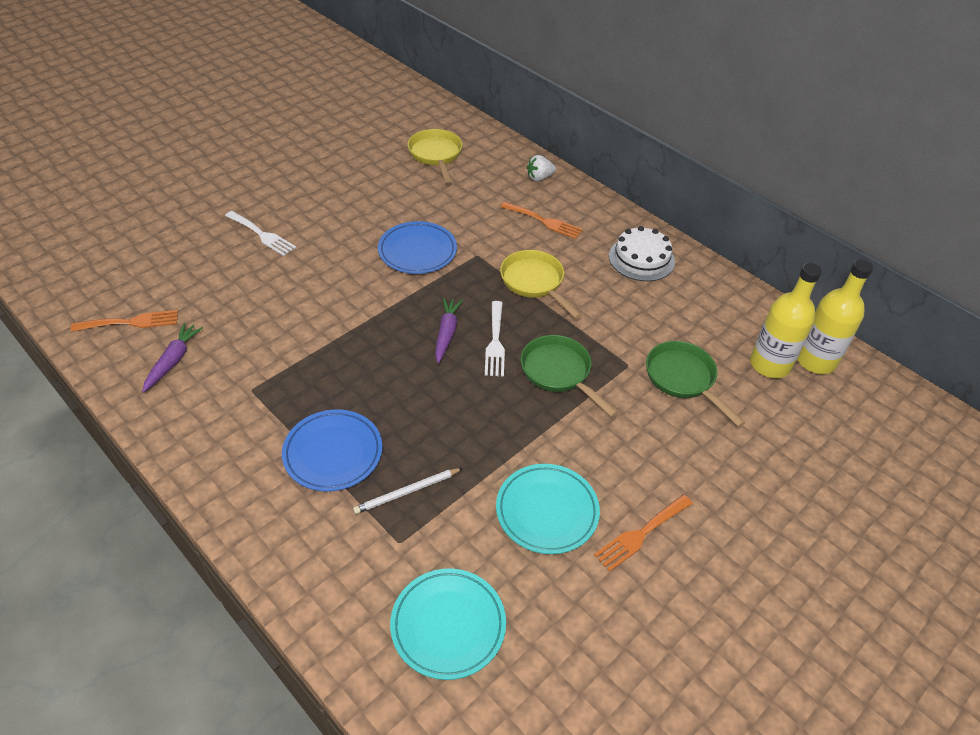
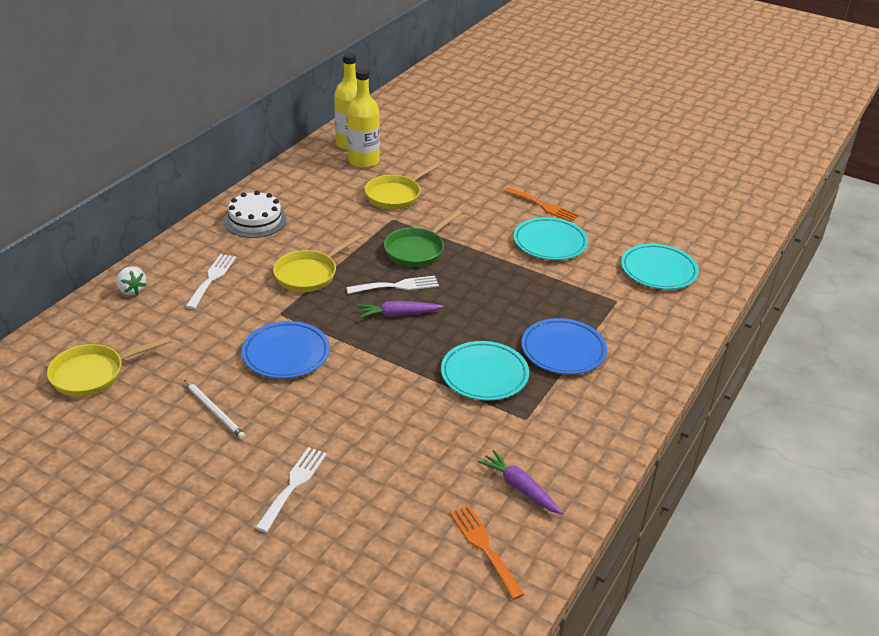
camera: 105 degrees left, 10 degrees down
purple carrot [142,323,203,392] -> purple carrot turned 45 degrees clockwise [478,450,563,514]
white pencil [353,468,463,514] -> white pencil moved to [184,380,246,439]
orange fork [501,202,583,239] -> white fork [185,254,236,309]
green pan [646,341,745,427] -> yellow pan [365,161,442,209]
none -> turquoise plate [441,341,529,401]

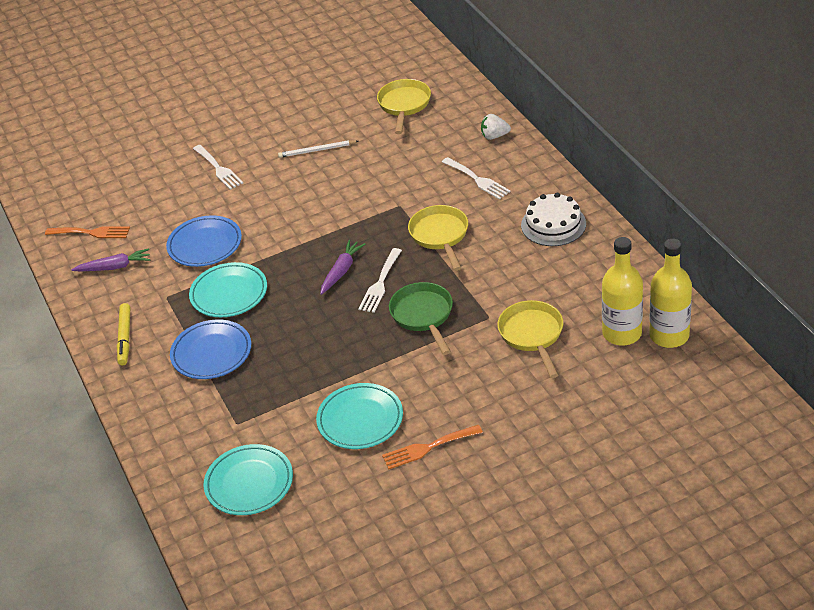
camera: 130 degrees right, 5 degrees up
blue plate [242,321,330,379] -> blue plate moved to [166,215,242,267]
none -> yellow marker [117,303,130,366]

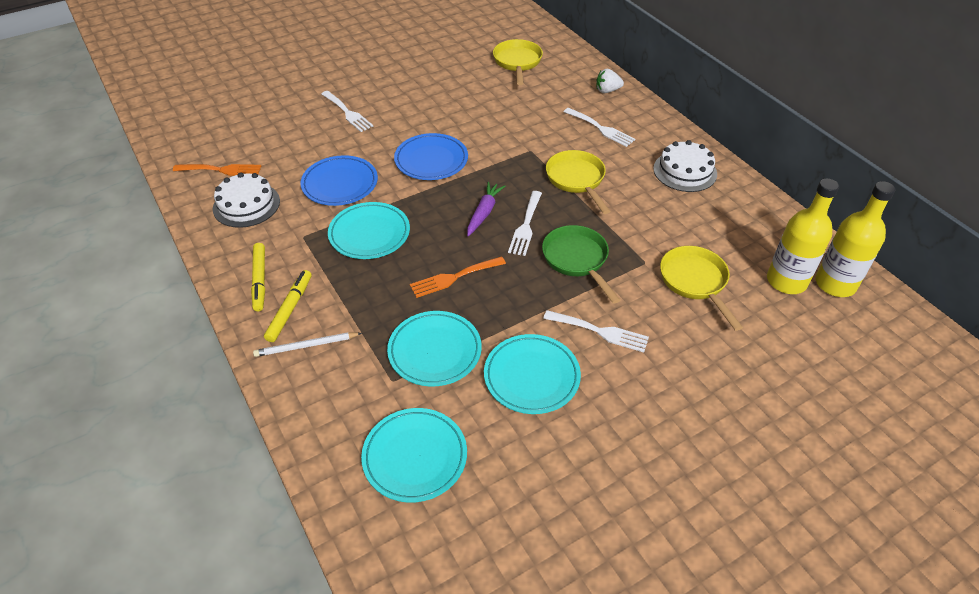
camera: 10 degrees left, 5 degrees up
purple carrot [71,248,150,271] -> white cake [213,172,280,228]
blue plate [170,319,251,379] -> blue plate moved to [394,133,468,180]
white pencil [278,140,358,158] -> white pencil moved to [253,332,362,357]
orange fork [382,425,483,469] -> orange fork moved to [410,256,506,298]
none -> yellow marker [264,270,312,342]
none -> turquoise plate [387,311,482,386]
none -> white fork [543,310,649,352]

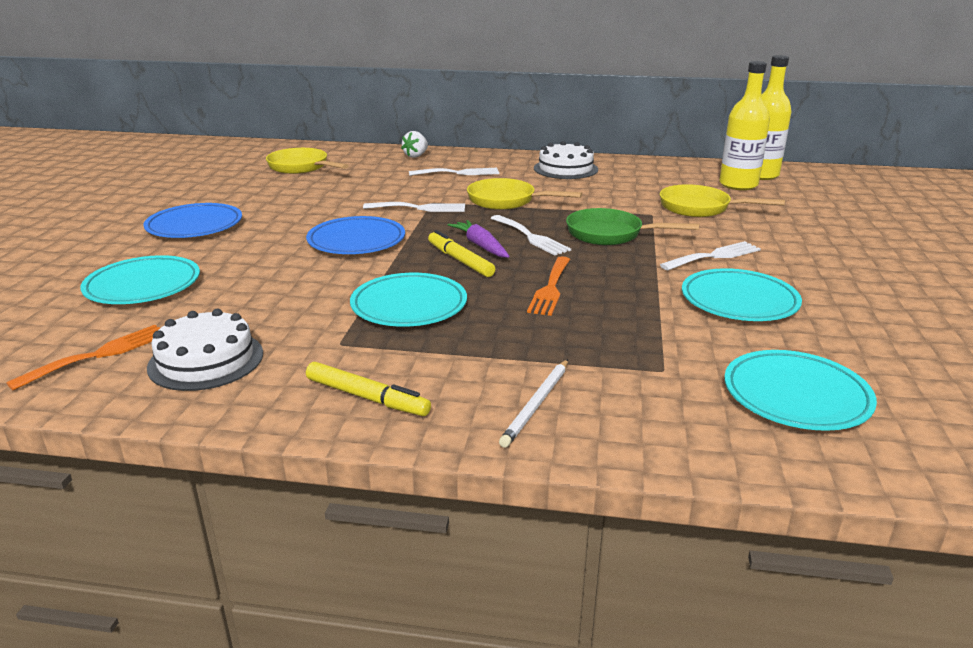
camera: 50 degrees left, 20 degrees down
yellow marker [264,270,312,342] -> yellow marker moved to [428,230,495,277]
blue plate [300,155,378,206] -> blue plate moved to [143,203,242,238]
white fork [321,91,374,132] -> white fork moved to [363,202,465,212]
turquoise plate [387,311,482,386] -> turquoise plate moved to [80,255,200,304]

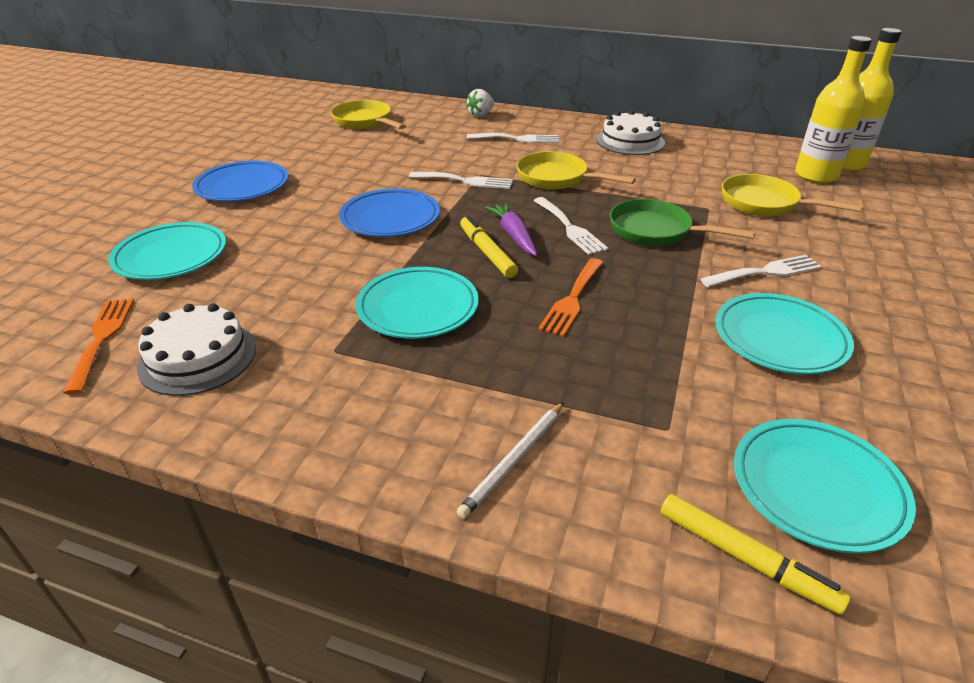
camera: 10 degrees right, 10 degrees up
orange fork [6,325,160,391] -> orange fork turned 60 degrees counterclockwise [63,298,134,395]
yellow marker [306,362,431,416] -> yellow marker moved to [661,494,851,615]

